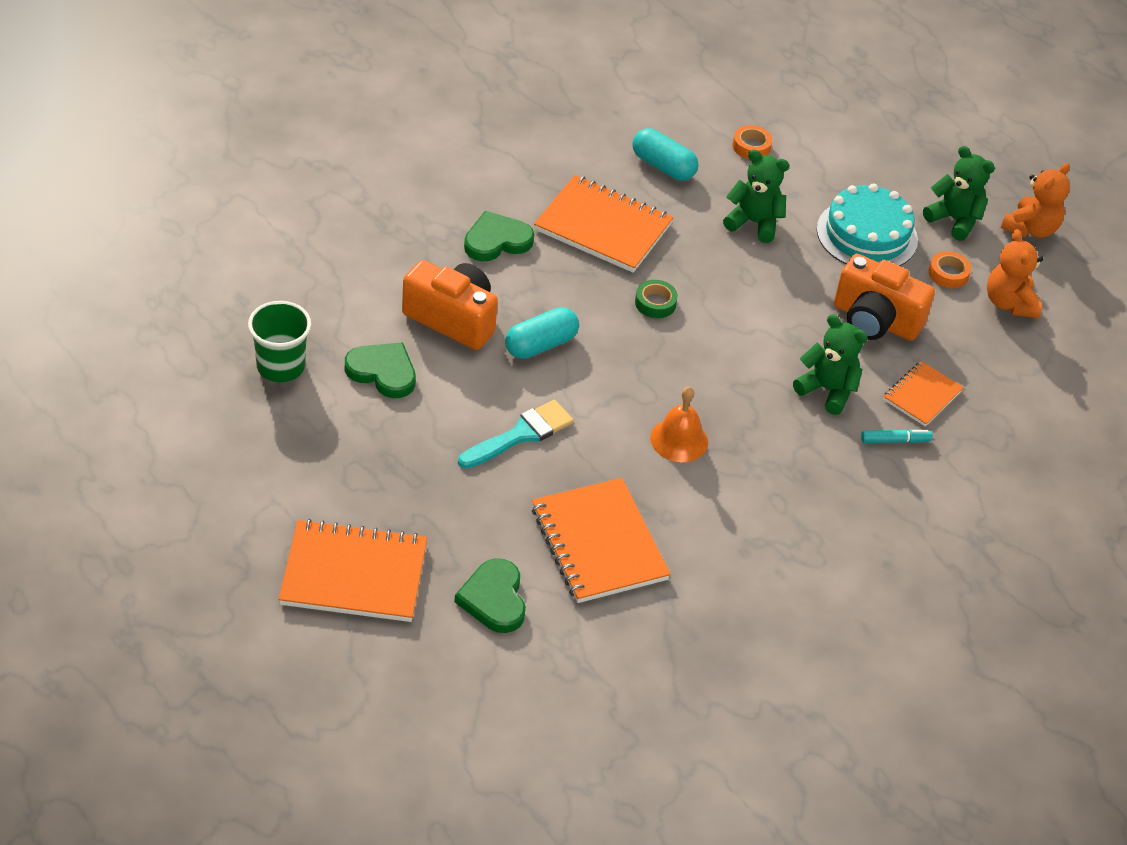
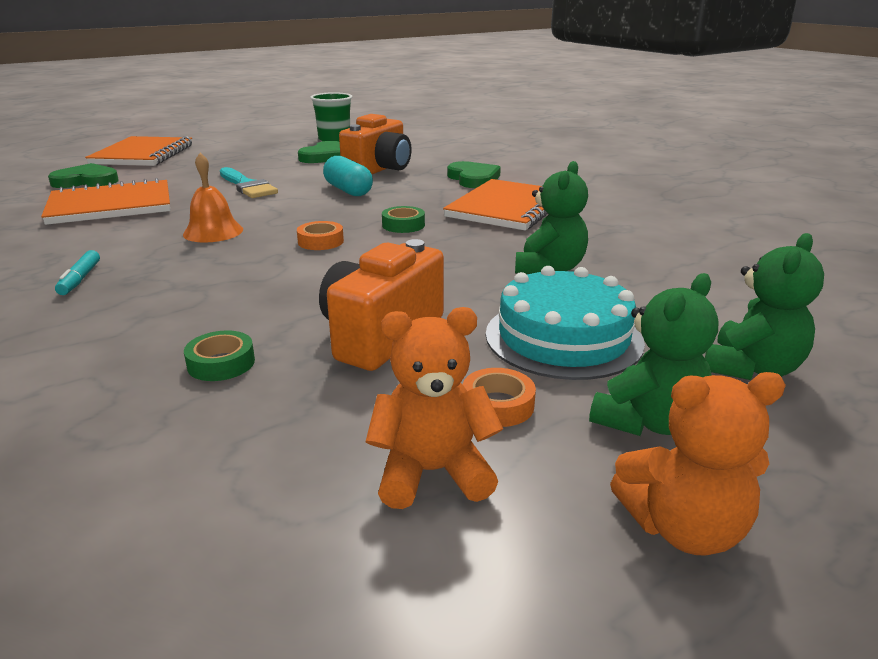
camera: 95 degrees right, 20 degrees down
turquoise capsule [632,128,698,181] -> none
orange tape [733,125,772,159] -> orange tape moved to [297,221,344,250]
green teddy bear [793,314,868,415] -> green teddy bear moved to [705,233,824,380]
turquoise marker [861,429,933,443] -> turquoise marker moved to [55,250,100,295]
orange notebook [883,361,964,426] -> green tape [184,330,255,381]
orange teddy bear [1001,163,1070,238] -> orange teddy bear turned 45 degrees counterclockwise [610,372,786,556]

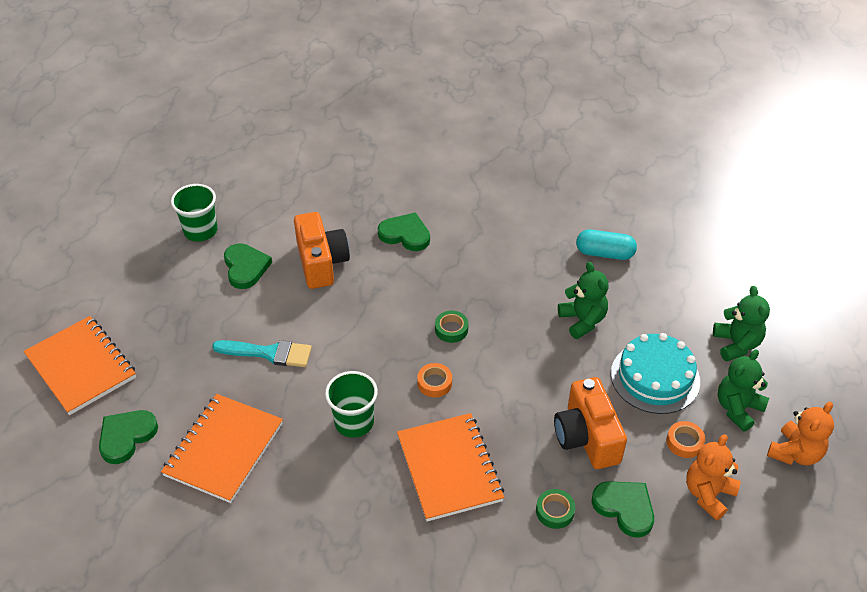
camera: 45 degrees left, 20 degrees up
turquoise marker [55,250,100,295] -> none
orange bell [183,153,243,243] -> green cup [325,371,378,438]
turquoise capsule [323,156,373,196] -> turquoise capsule moved to [576,230,637,260]
orange notebook [443,179,548,230] -> orange notebook moved to [397,413,504,522]
green teddy bear [589,273,718,436] -> green teddy bear turned 135 degrees counterclockwise [718,349,769,432]
none -> green heart [591,481,654,538]

